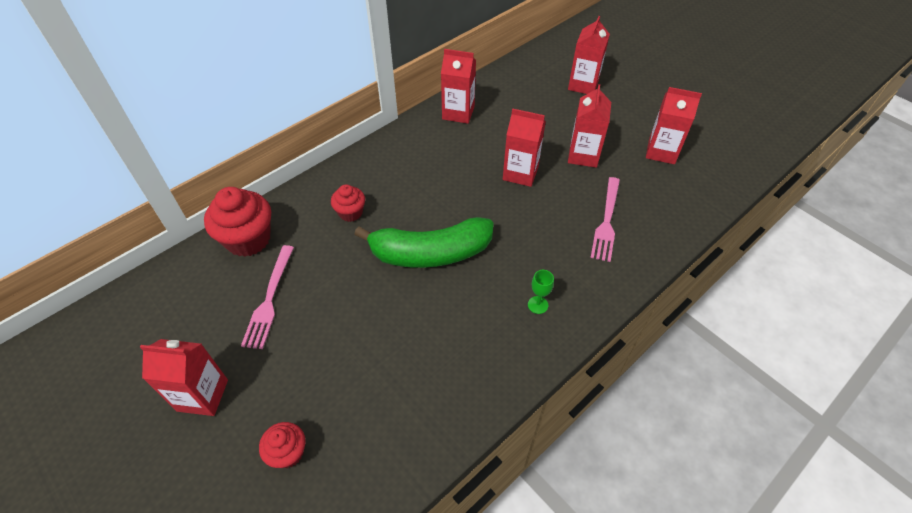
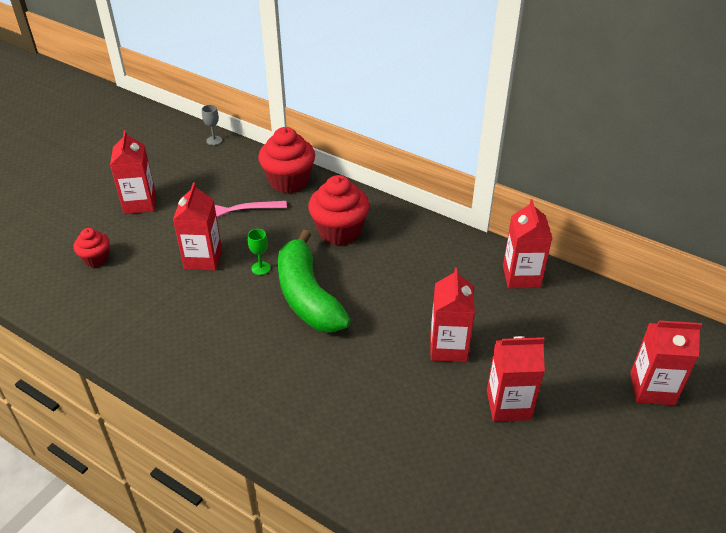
camera: 75 degrees right, 10 degrees down
red cupcake [331,184,365,222] -> red cupcake [308,175,370,245], size x1.79
green goblet [528,270,554,314] -> green goblet moved to [248,229,271,275]
pink fork [591,177,620,262] -> none
red carton [646,87,702,164] -> red carton moved to [173,183,222,271]
none -> grey goblet [202,105,222,145]

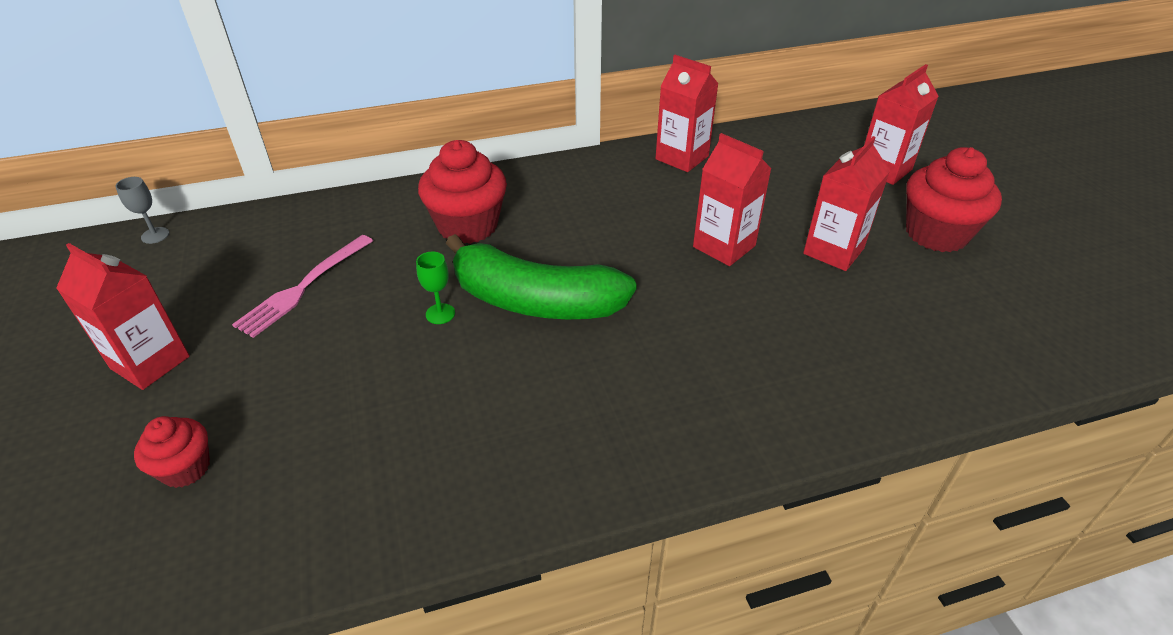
camera: 50 degrees left, 0 degrees up
red carton [173,183,222,271] -> none
red cupcake [258,127,315,193] -> red cupcake moved to [906,147,1002,252]

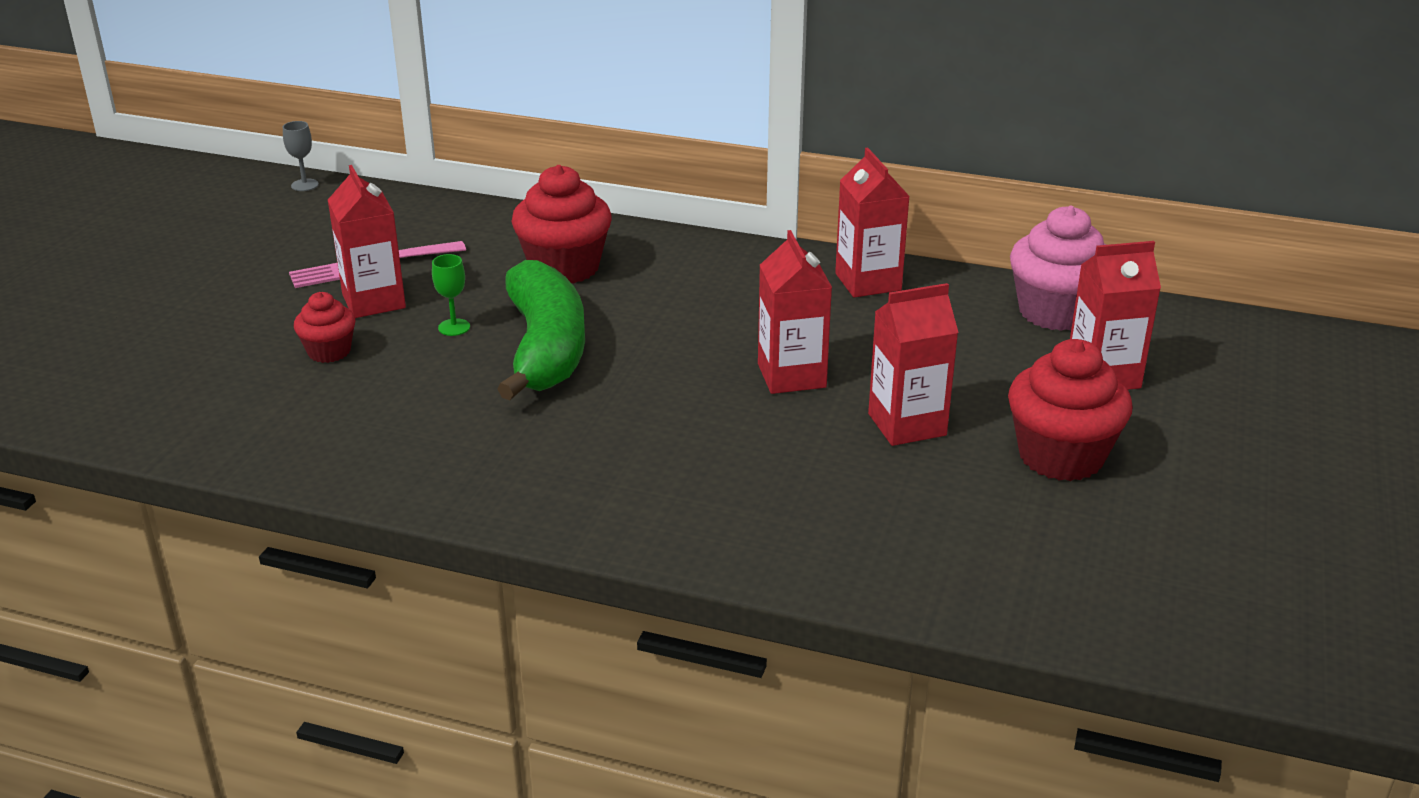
camera: 35 degrees right, 10 degrees down
red carton [56,243,190,390] -> red carton moved to [328,165,406,318]
red cupcake [134,416,210,488] -> red cupcake moved to [294,292,356,363]
green banana [446,234,637,319] -> green banana turned 150 degrees counterclockwise [497,260,585,400]
none -> pink cupcake [1010,206,1106,331]

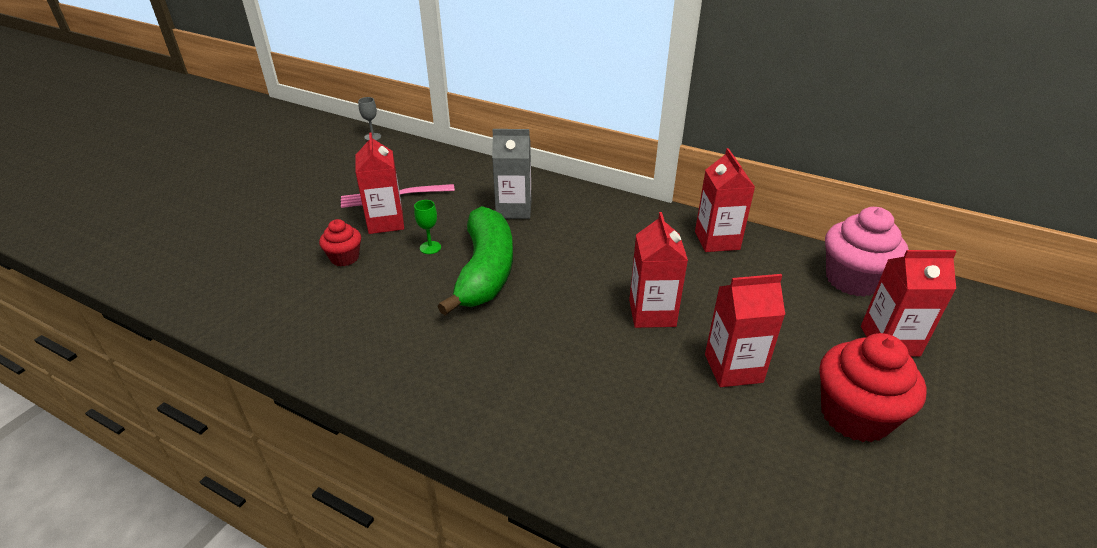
camera: 10 degrees right, 5 degrees up
red cupcake [512,165,612,284] -> grey carton [492,129,531,219]

